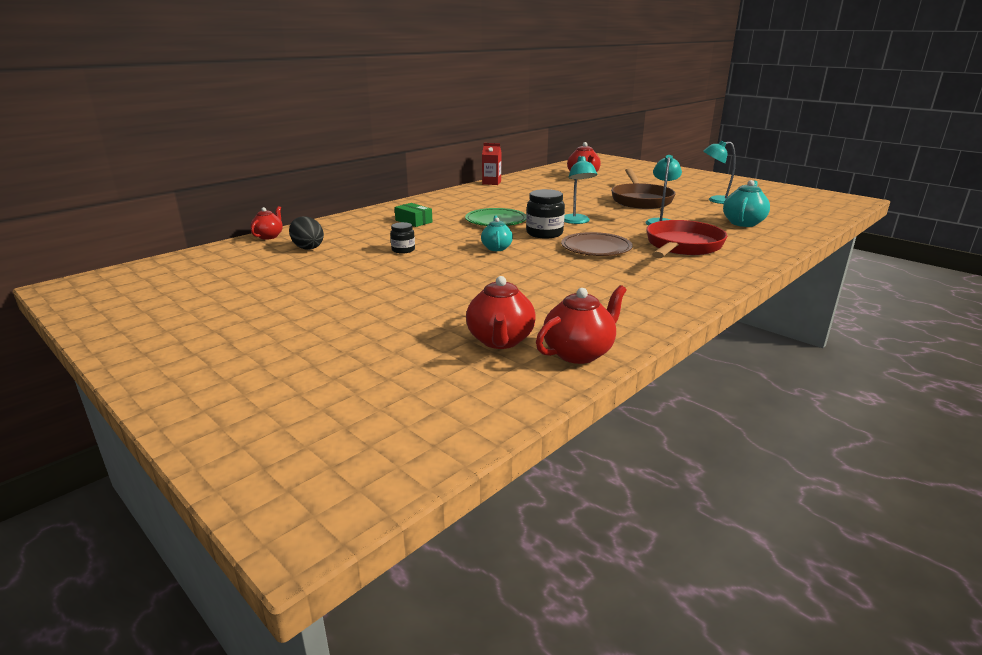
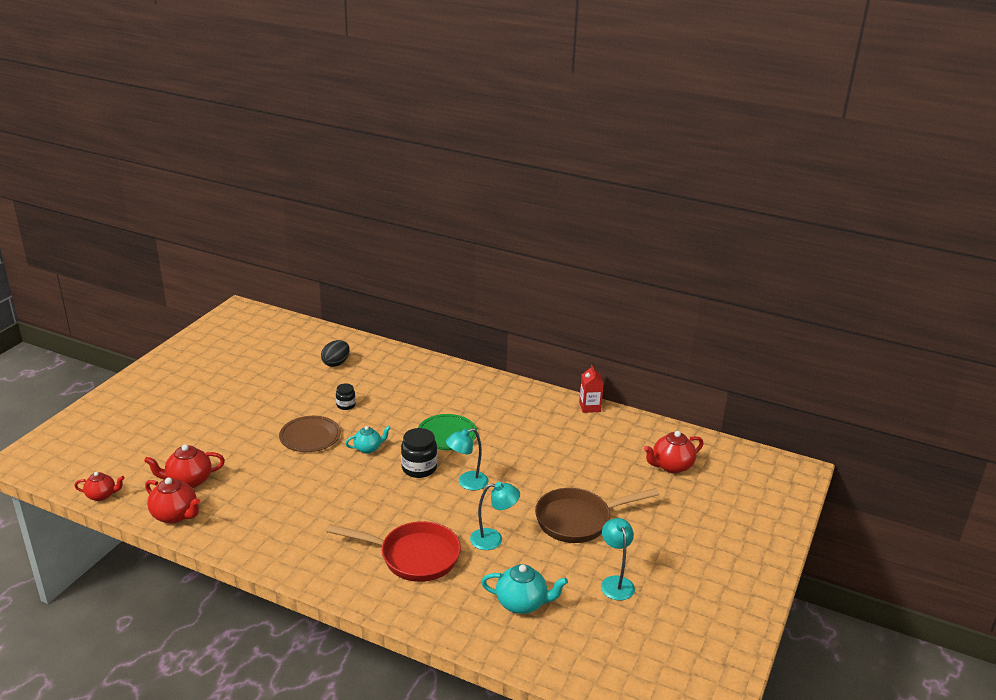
camera: 70 degrees right, 5 degrees up
red teapot [251,206,283,240] -> red teapot moved to [75,472,125,501]
green box [394,203,433,227] -> none
brown plate [561,232,633,256] -> brown plate moved to [279,416,341,452]

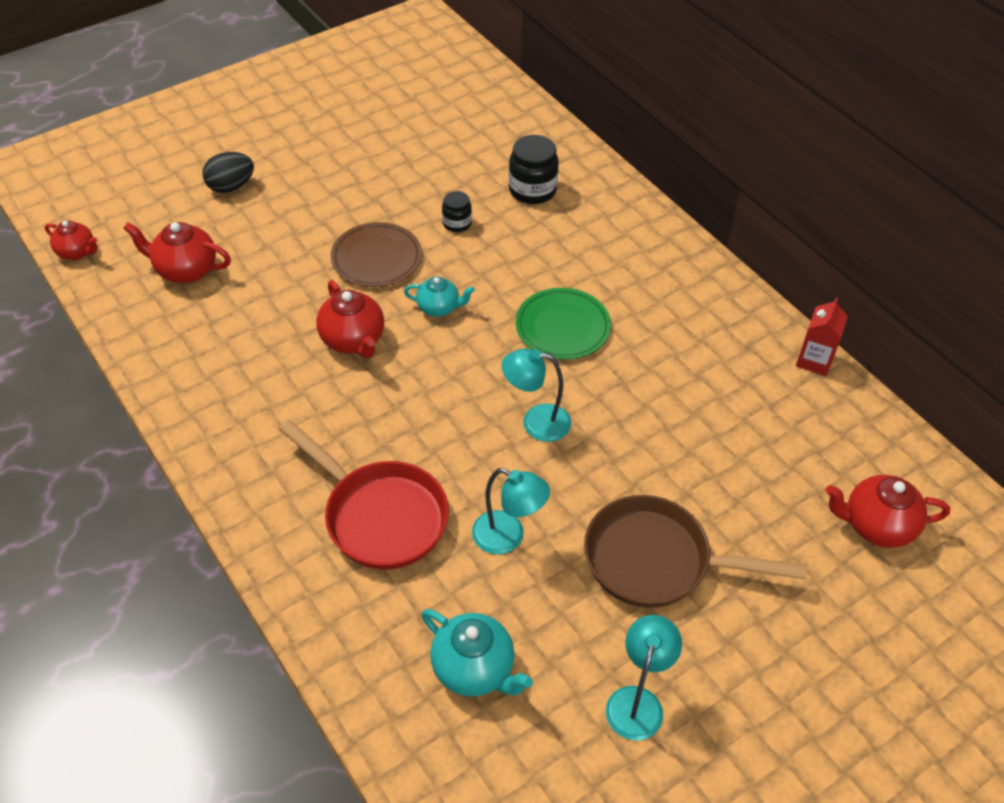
camera: 30 degrees right, 20 degrees up
red teapot [145,477,201,523] -> red teapot moved to [316,280,384,358]
black egg [321,340,350,367] -> black egg moved to [202,152,254,193]
black jar [401,428,437,478] -> black jar moved to [509,135,559,204]

